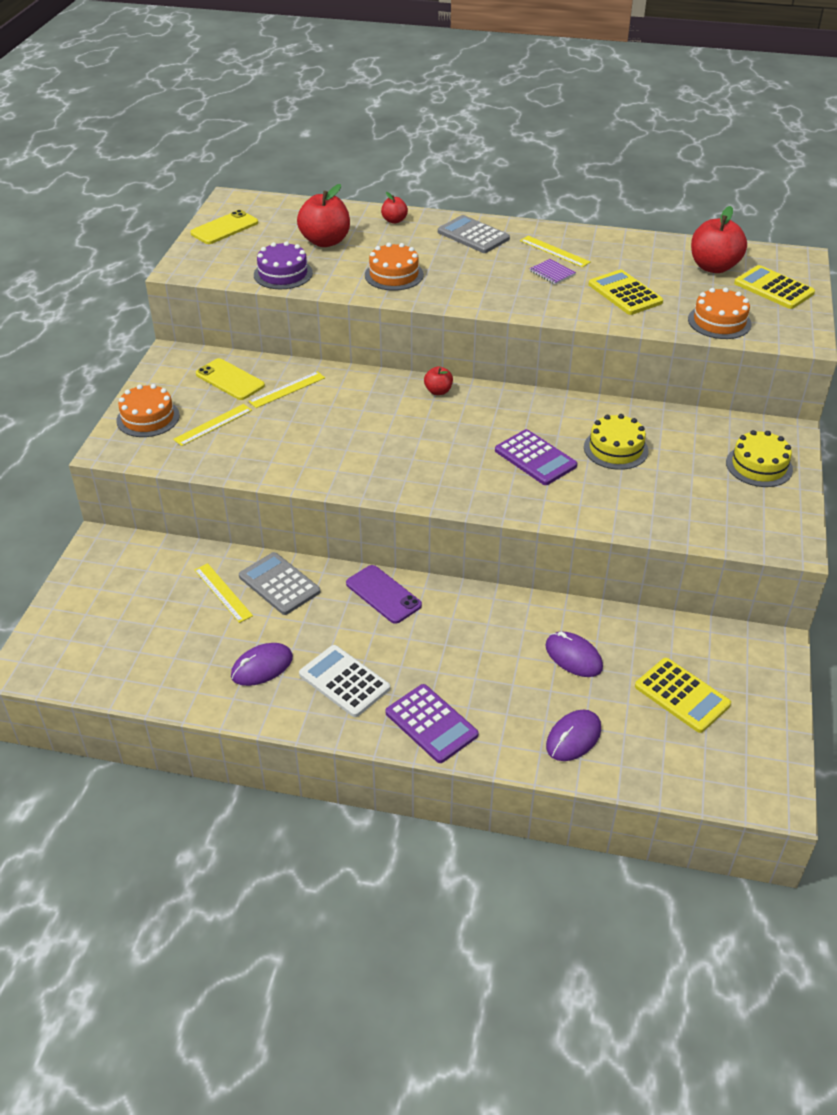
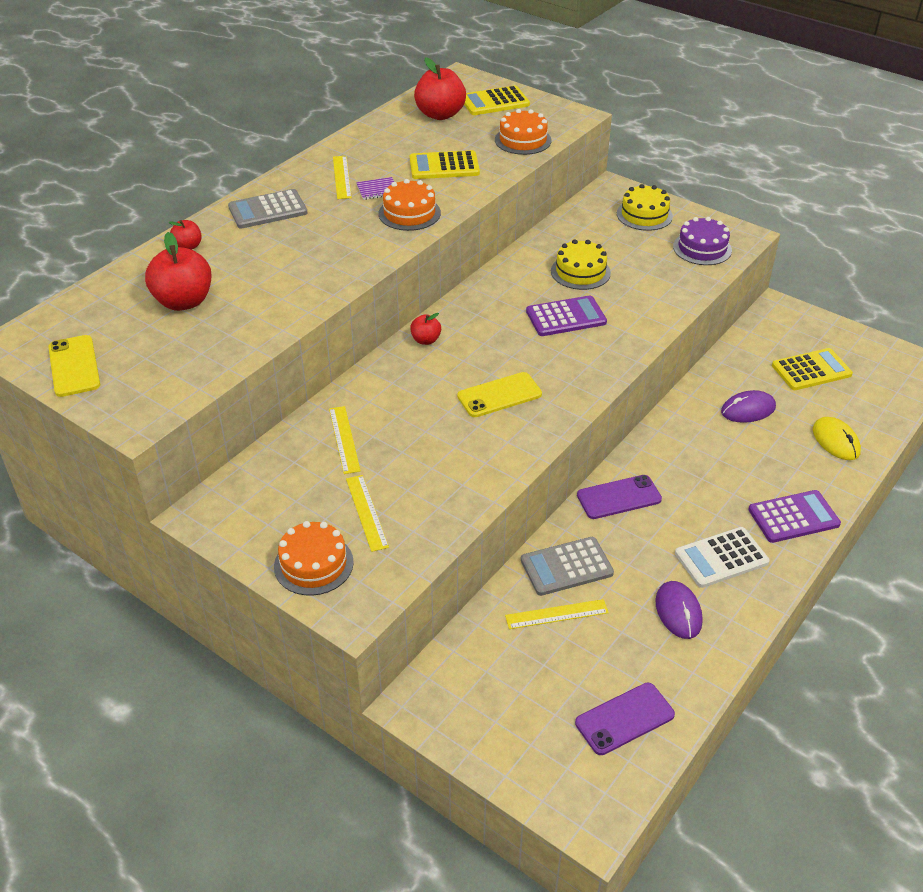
camera: 65 degrees left, 0 degrees up
yellow phone [196,358,265,400] -> yellow phone moved to [457,372,542,417]
purple cake [254,241,313,289] -> purple cake moved to [673,217,732,265]
orange cake [365,243,424,291] -> orange cake moved to [379,179,441,231]
yellow ruler [520,236,590,267] -> yellow ruler turned 75 degrees counterclockwise [333,156,352,199]
purple mouse [546,710,601,761] -> yellow mouse [813,417,861,460]
none -> purple phone [575,683,675,755]

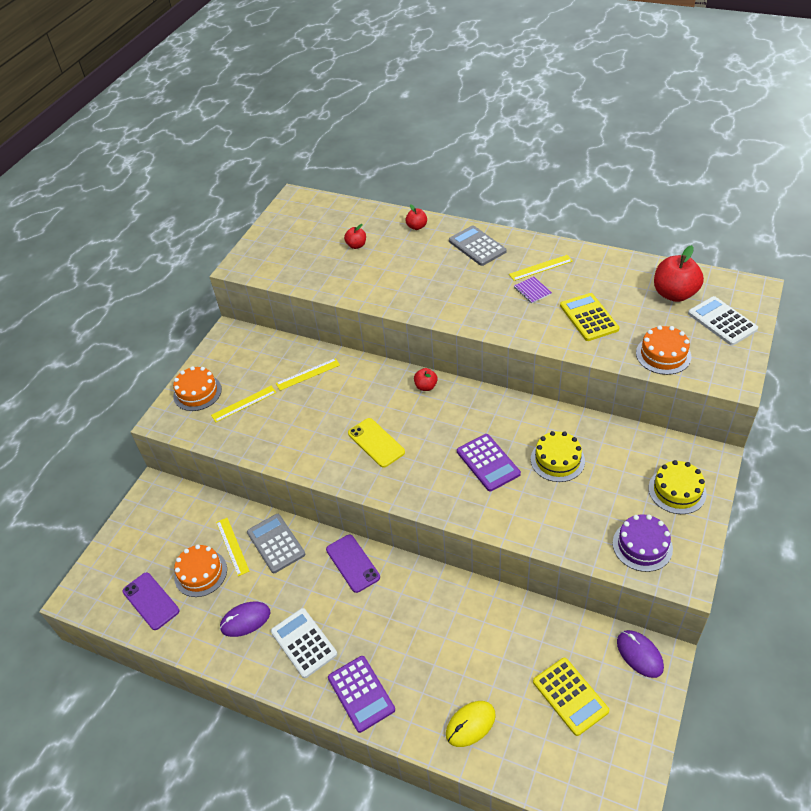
camera: 80 degrees right, 5 degrees up
yellow phone [48,335,100,397] -> none
red apple [145,232,211,311] -> red apple [344,224,366,249], size x0.52
orange cake [379,179,441,231] -> orange cake moved to [174,545,227,597]
yellow calculator [464,86,530,115] -> white calculator [688,296,758,346]
purple mouse [721,390,776,423] -> purple mouse moved to [617,630,664,678]

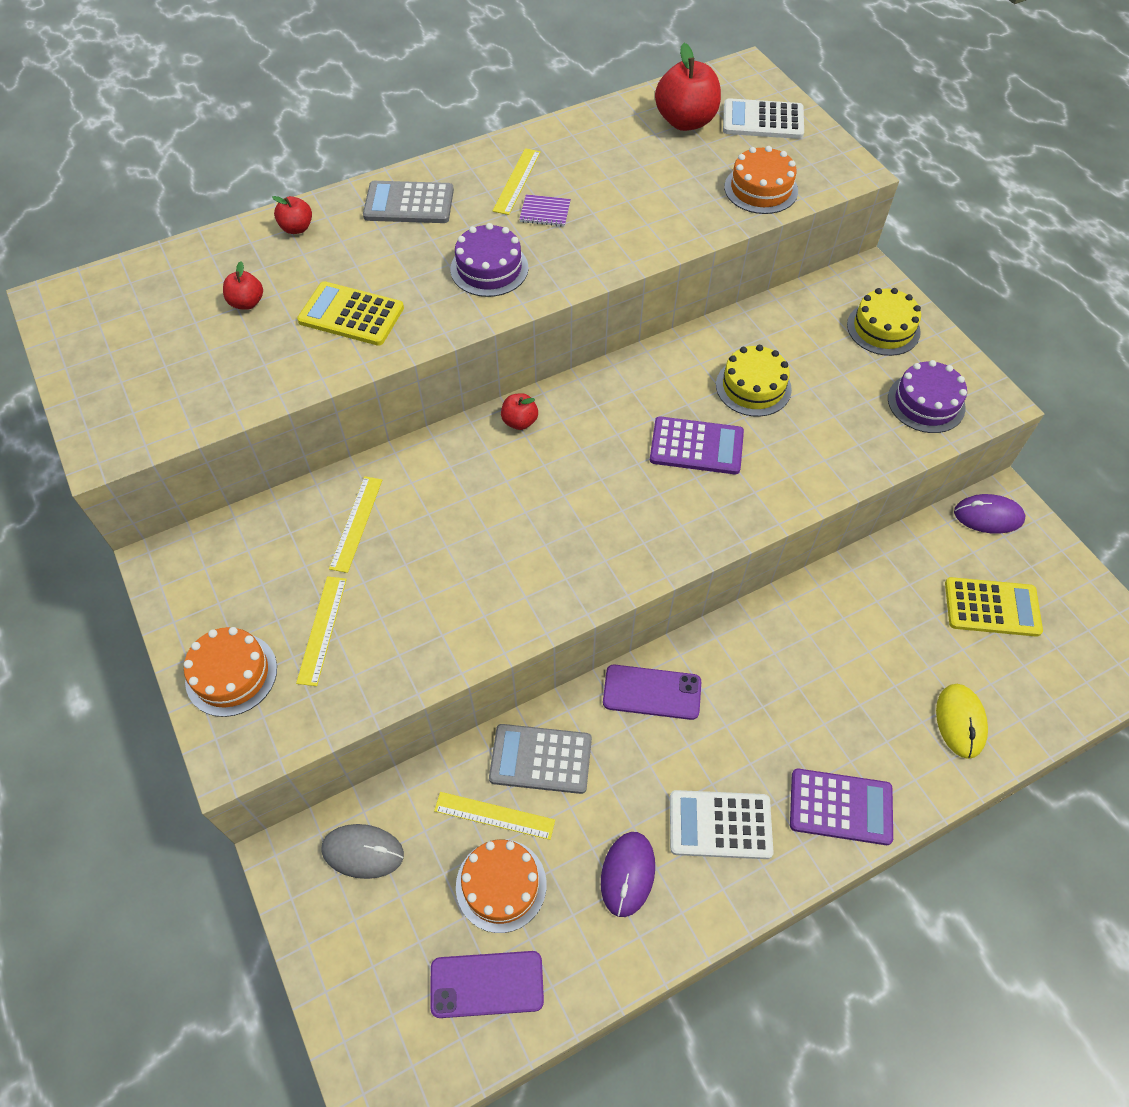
camera: 55 degrees left, 10 degrees up
yellow phone [348,418,405,468] -> none
yellow calculator [560,293,619,341] -> yellow calculator moved to [297,281,404,346]
none -> grey mouse [321,824,404,879]
none -> purple cake [450,223,529,297]

